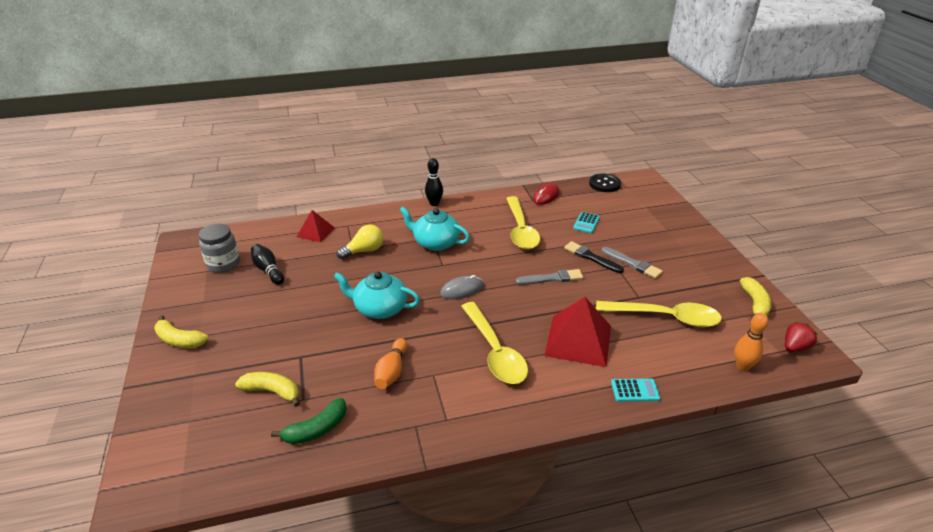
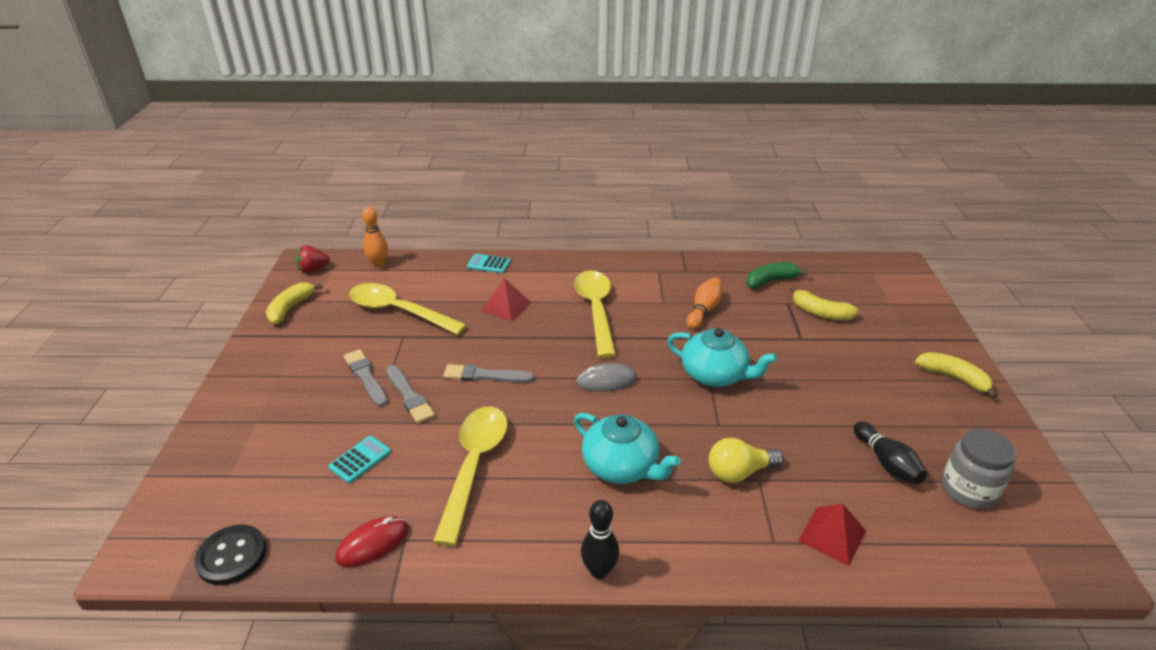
camera: 165 degrees left, 0 degrees up
red pyramid [544,297,611,367] -> red pyramid [481,278,531,321], size x0.58
black brush [564,241,624,273] -> grey brush [386,365,435,423]

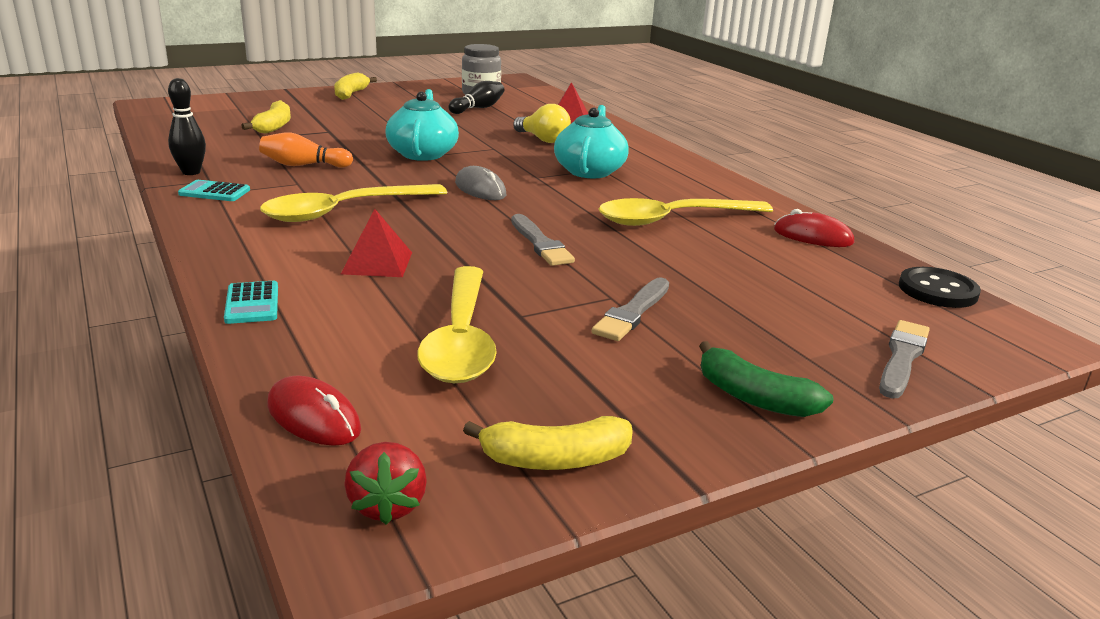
camera: 120 degrees left, 10 degrees down
red strawberry [295,245,330,273] -> red strawberry turned 45 degrees clockwise [344,442,427,525]
turquoise calculator [328,436,391,483] -> turquoise calculator moved to [178,180,250,201]
orange bowling pin [362,207,388,268] -> red mouse [268,376,361,446]
grey brush [386,365,435,423] -> grey brush moved to [879,320,930,398]
black bowling pin [581,500,619,579] -> black bowling pin moved to [168,78,206,175]
green banana [746,262,808,288] -> green banana moved to [699,341,834,417]

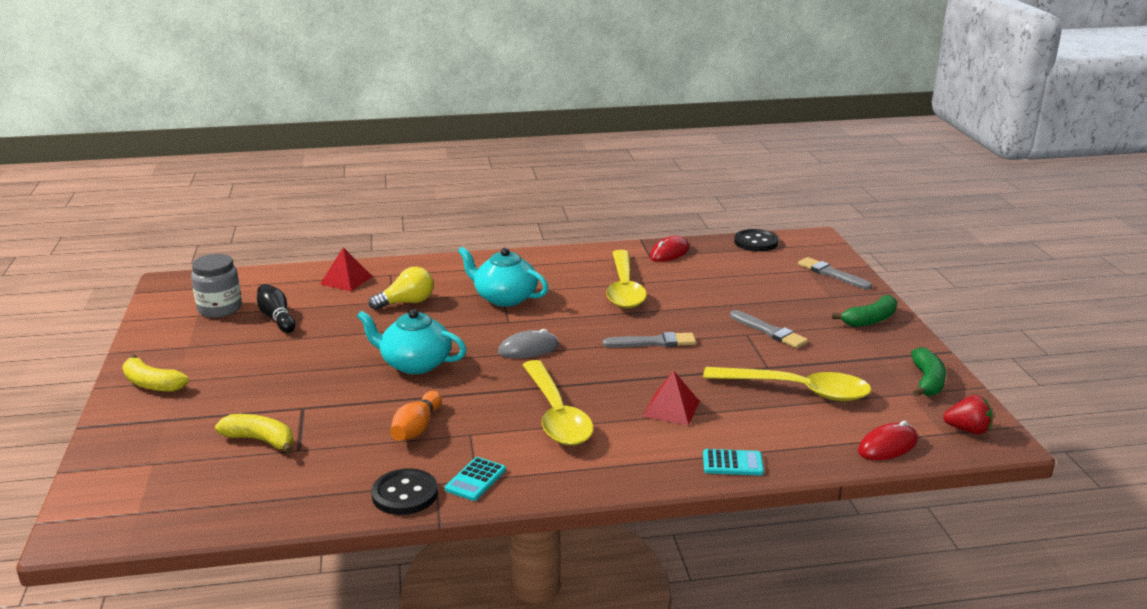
camera: 70 degrees left, 0 degrees up
black bowling pin [168,78,206,175] -> black button [371,468,438,515]
yellow banana [463,416,633,470] -> green banana [911,347,946,397]

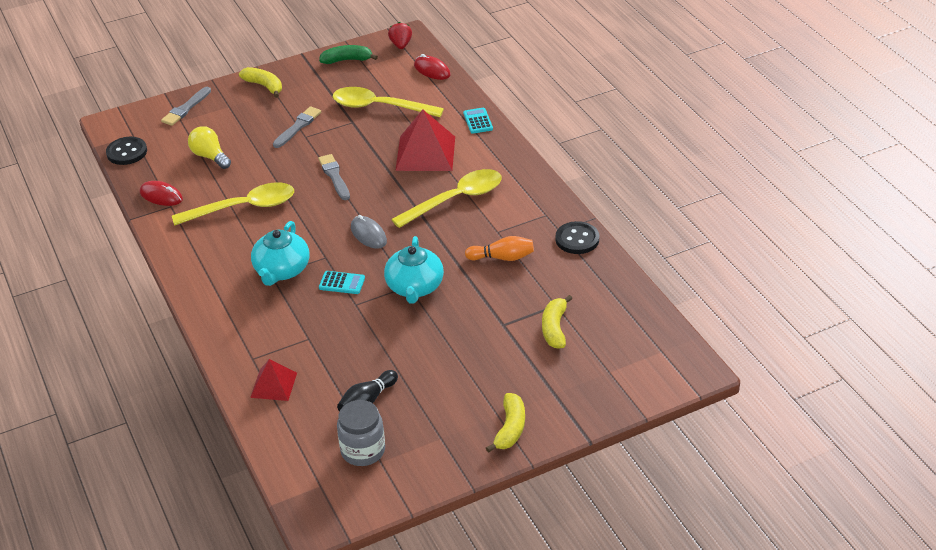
camera: 105 degrees left, 15 degrees up
yellow light bulb [369,267,434,310] -> yellow light bulb moved to [188,126,231,169]
turquoise calculator [445,457,506,501] -> turquoise calculator moved to [319,271,365,294]
red pyramid [643,370,700,425] -> red pyramid [395,109,455,171], size x1.73
yellow spoon [703,367,872,401] -> yellow spoon turned 75 degrees counterclockwise [333,87,444,117]
green banana [832,295,897,327] -> yellow banana [239,67,282,98]

